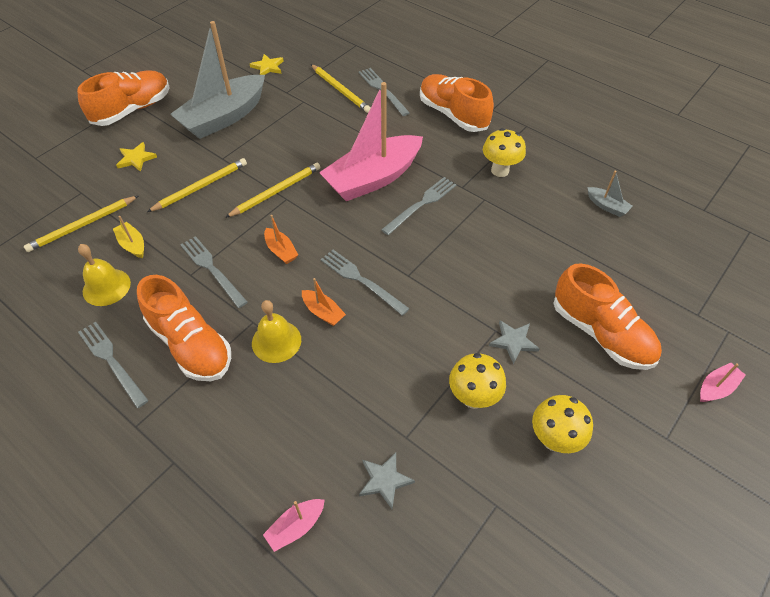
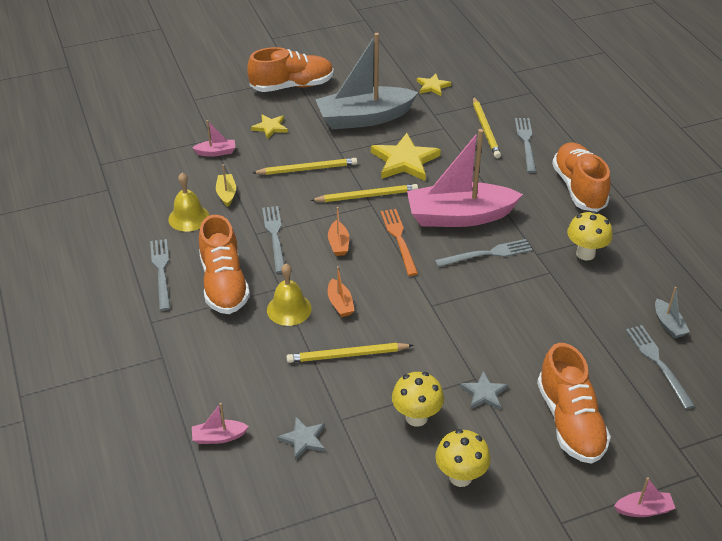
camera: 30 degrees right, 10 degrees down
yellow pencil [24,196,138,252] -> yellow pencil moved to [286,343,414,363]
grey fork [320,250,410,316] -> grey fork moved to [626,325,695,409]
none -> pink boat [192,120,236,156]
none -> yellow star [371,133,441,181]
none -> orange fork [381,209,418,276]

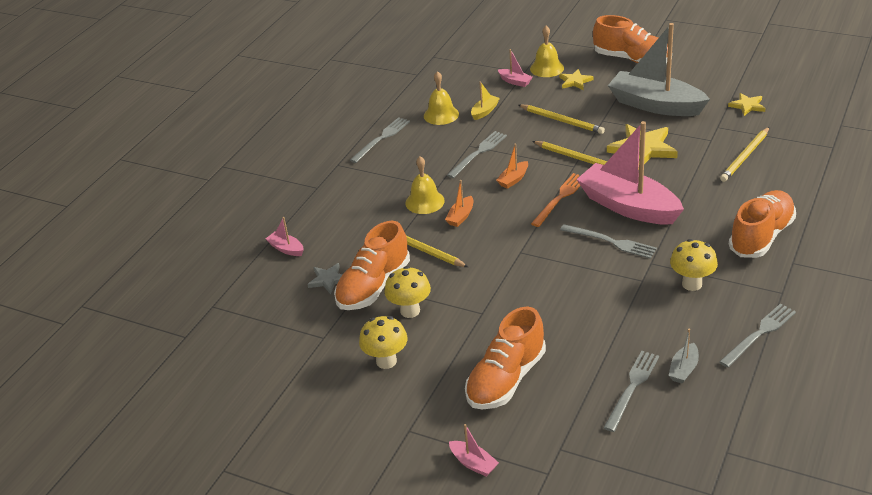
camera: 50 degrees right, 5 degrees down
orange shoe [199,215,250,314] -> orange shoe moved to [334,221,410,310]
grey star [460,371,508,410] -> none
grey fork [515,118,537,173] -> grey fork moved to [719,304,796,367]
none -> yellow bell [530,26,564,77]

